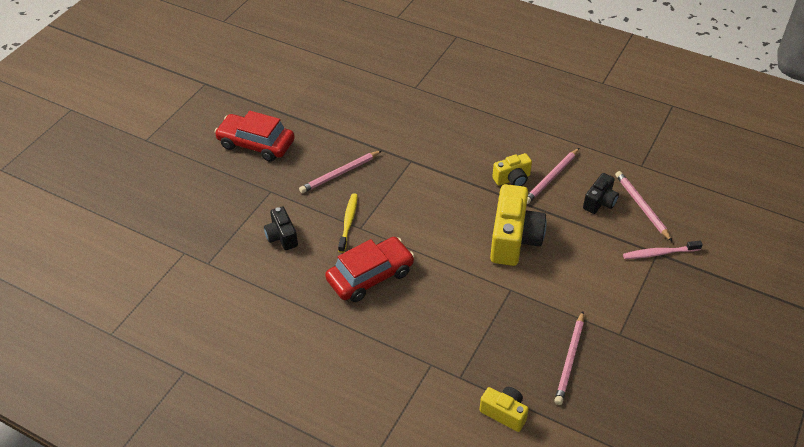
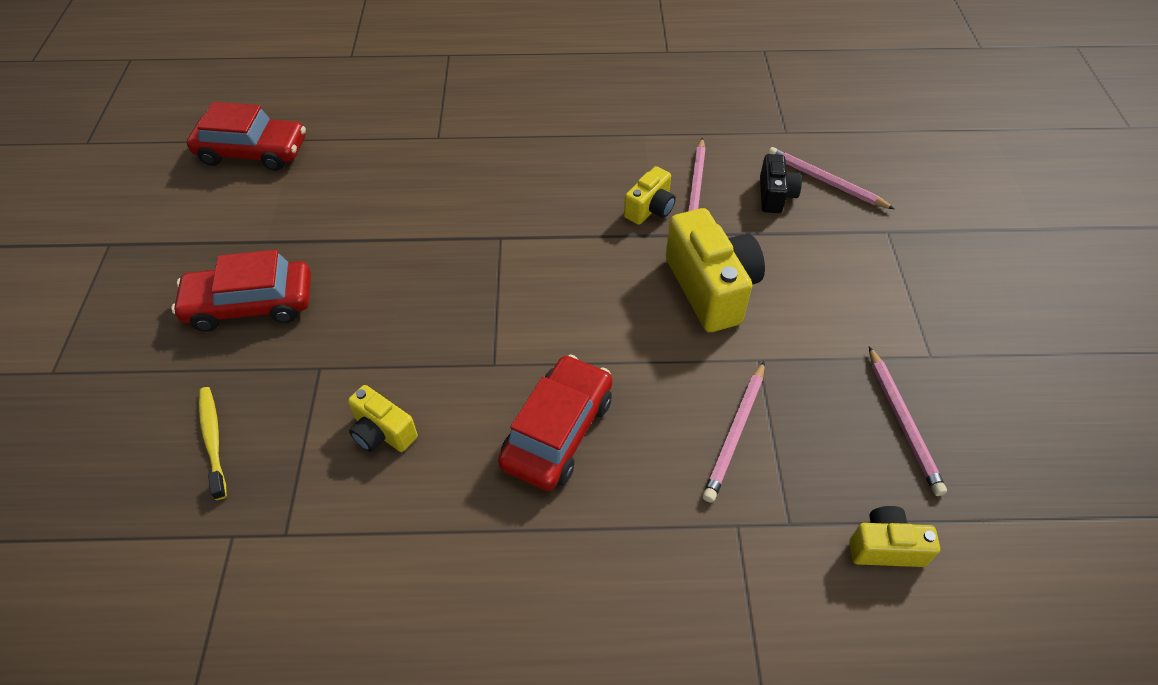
camera: 30 degrees left, 5 degrees up
black camera [264,206,298,250] -> yellow camera [348,385,418,452]
pink pencil [299,151,381,193] -> pink pencil moved to [703,362,765,503]
yellow toothbrush [338,193,358,253] -> yellow toothbrush moved to [199,387,227,500]
pink toothbrush [623,241,702,259] -> none
none -> red car [187,102,306,171]

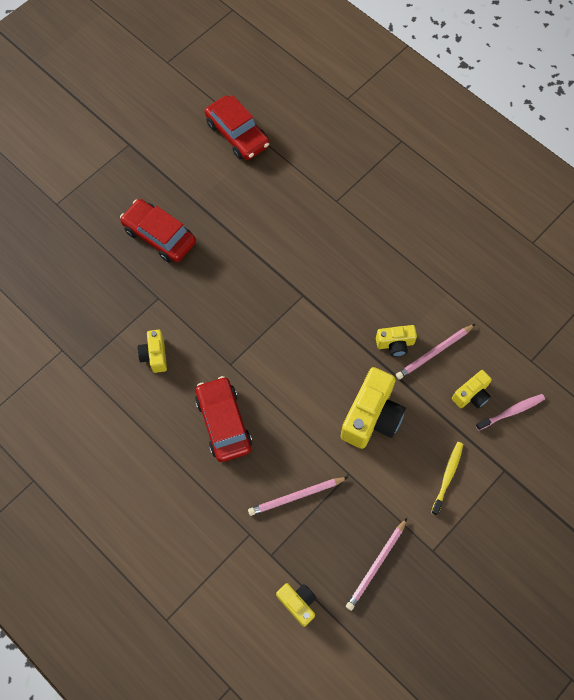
camera: 45 degrees right, 15 degrees up
yellow toothbrush [199,387,227,500] -> yellow toothbrush moved to [431,442,463,515]
red car [498,354,612,491] -> red car turned 90 degrees counterclockwise [195,376,252,462]
black camera [760,154,802,213] -> yellow camera [452,370,492,408]
pink pencil [768,147,894,209] -> pink toothbrush [476,394,545,430]

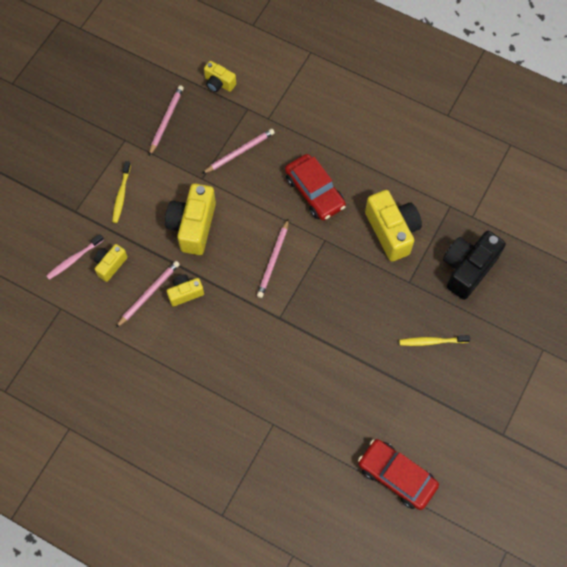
camera: 165 degrees right, 0 degrees up
red car [120,199,196,263] -> yellow toothbrush [399,335,470,346]
yellow camera [138,329,167,373] -> yellow camera [365,190,422,262], size x1.83
none -> pink pencil [257,219,289,298]
none -> black camera [443,231,506,300]

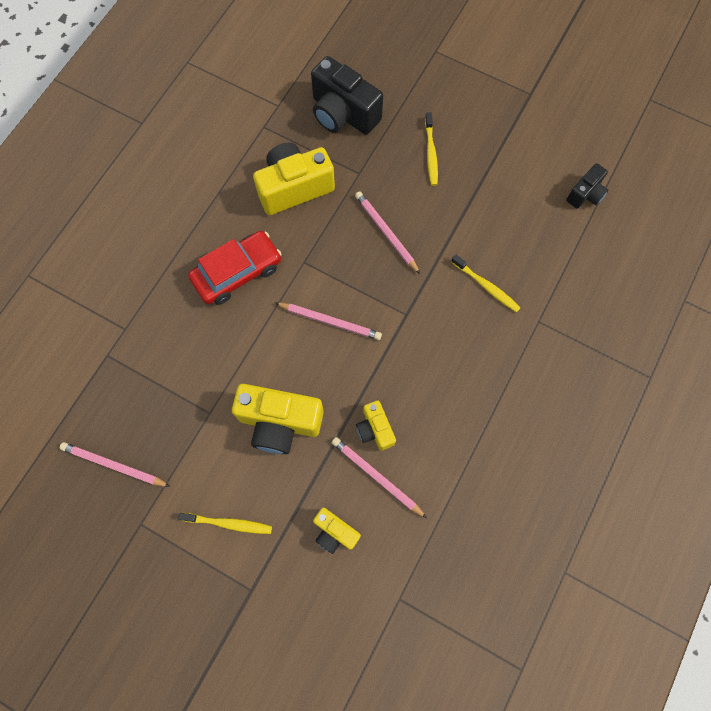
camera: 90 degrees left, 5 degrees up
pink toothbrush [46,234,104,280] -> none
pink pencil [202,129,275,174] -> pink pencil moved to [355,191,420,274]
yellow camera [204,61,236,92] -> none
red car [358,439,439,510] -> black camera [566,163,608,209]
none -> yellow toothbrush [451,255,521,313]

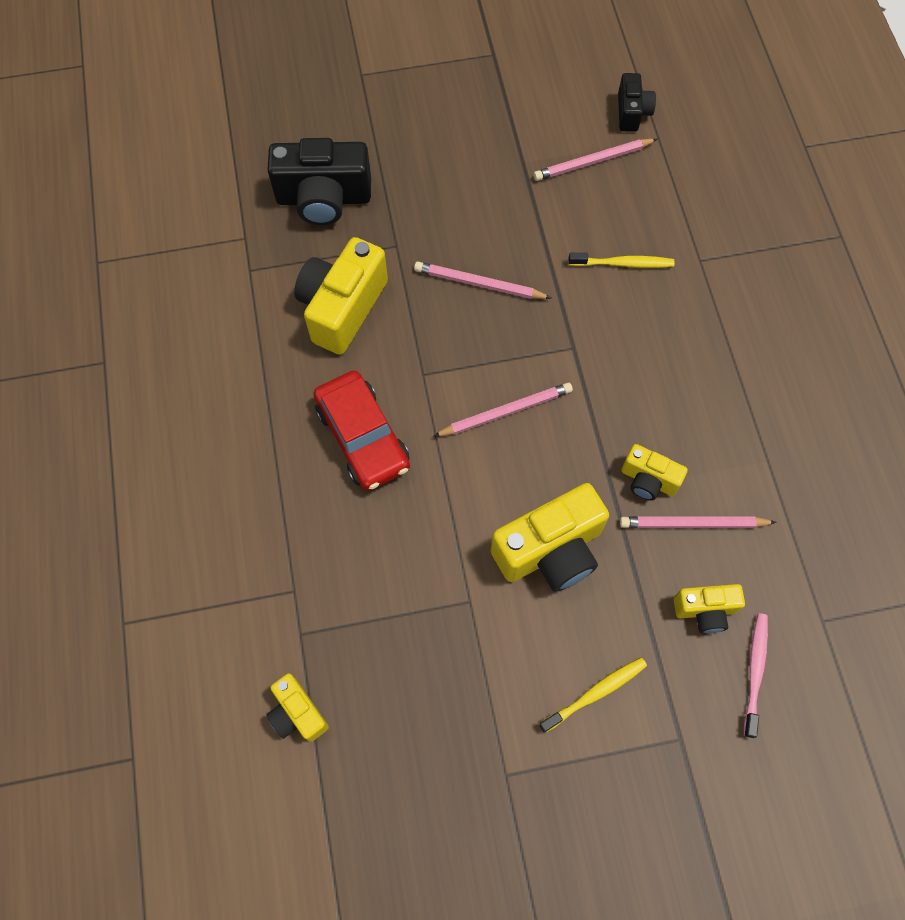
camera: 40 degrees left, 5 degrees down
pink pencil [60,442,171,487] -> pink pencil moved to [533,139,657,181]
red car [188,231,281,305] -> red car turned 135 degrees clockwise [314,371,410,491]
yellow toothbrush [425,112,438,186] -> none
none -> yellow camera [266,673,329,742]
none -> pink toothbrush [744,613,768,738]

